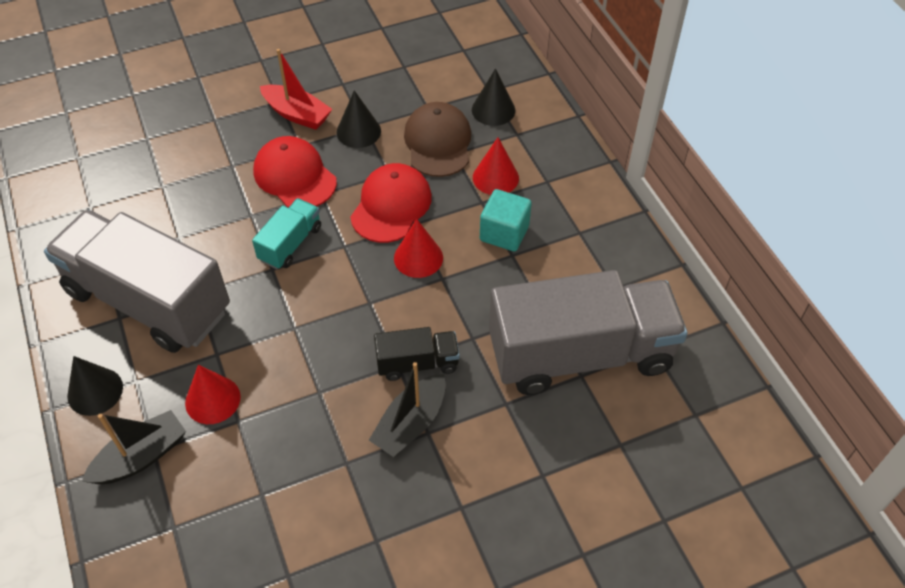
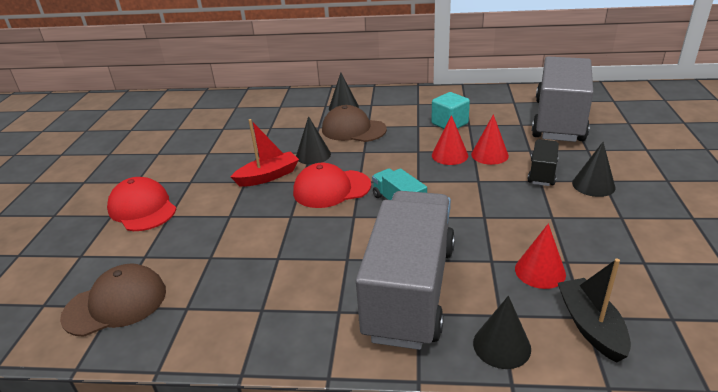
camera: 60 degrees left, 20 degrees down
grey truck [44,210,230,353] -> grey truck turned 135 degrees clockwise [356,191,455,350]
red cap [350,163,432,243] -> red cap moved to [107,177,176,231]
black boat [369,362,446,457] -> black cone [572,142,615,197]
red cone [473,138,519,195] -> red cone moved to [471,114,509,165]
none -> brown cap [60,263,166,337]

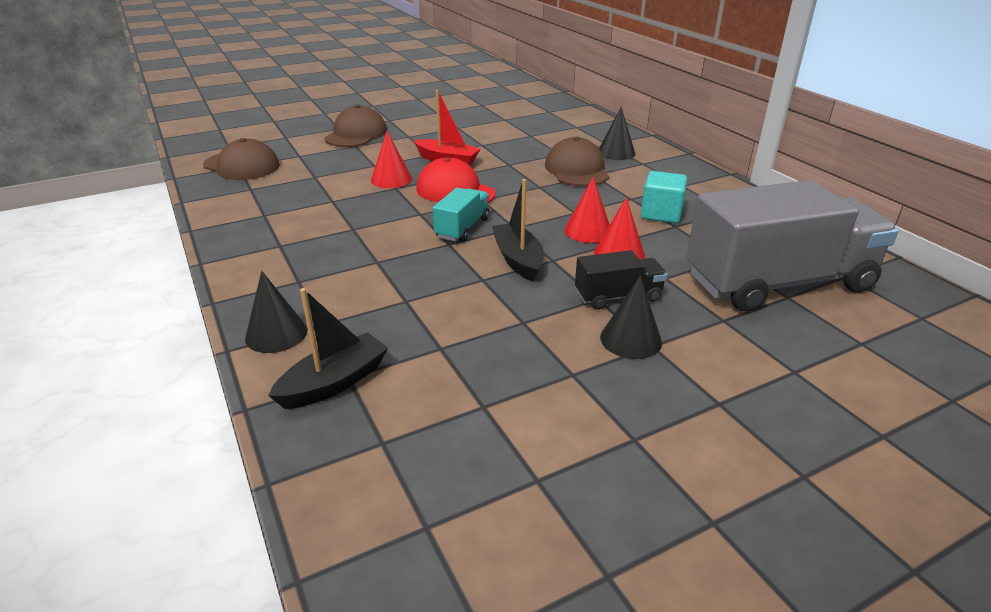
camera: 55 degrees right, 0 degrees up
red cap [107,177,176,231] -> brown cap [324,105,387,147]
black cone [296,116,331,165] -> none
grey truck [356,191,455,350] -> none
red cone [515,224,566,289] -> red cone moved to [371,131,412,188]
none -> black boat [492,179,544,281]

